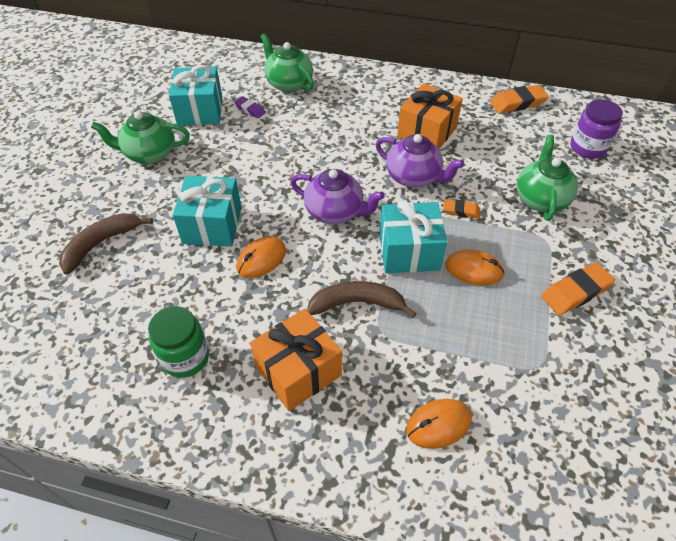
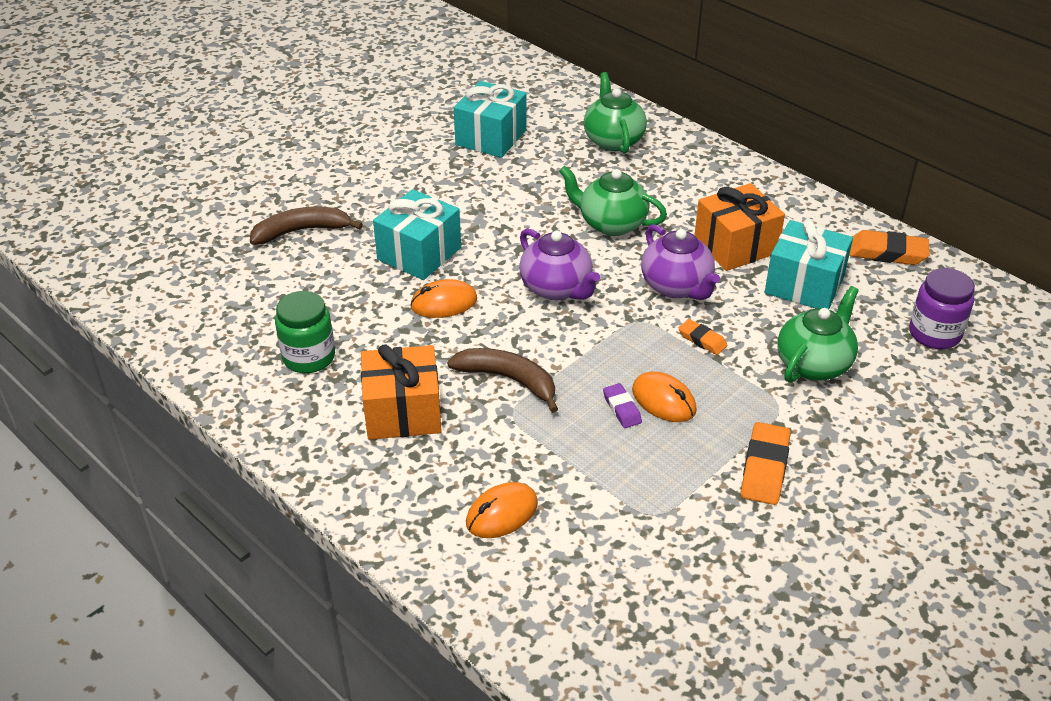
camera: 30 degrees right, 10 degrees down
green teapot [91,111,190,164] -> green teapot moved to [559,166,667,236]
purple eraser [234,96,266,119] -> purple eraser moved to [603,383,642,428]
turquoise gift [379,201,447,273] -> turquoise gift moved to [765,219,853,309]
orange mouse [406,399,472,449] -> orange mouse turned 45 degrees counterclockwise [466,482,538,538]
orange eraser [541,262,615,315] -> orange eraser turned 75 degrees counterclockwise [741,422,791,505]

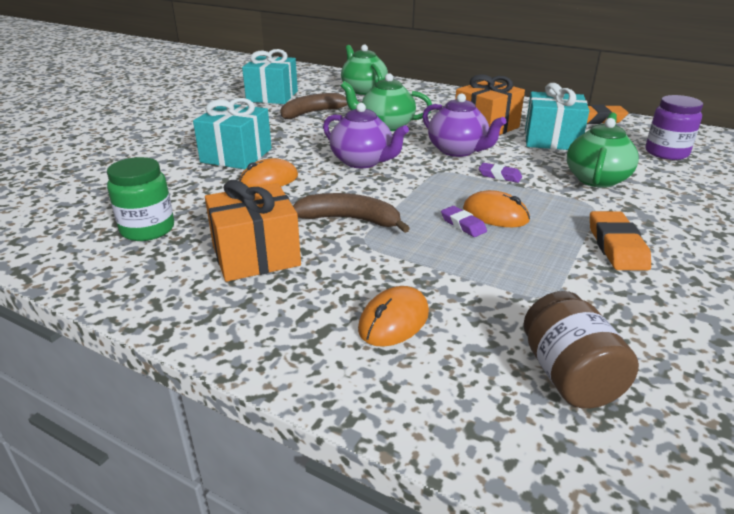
camera: 15 degrees left, 10 degrees down
brown banana [250,206,363,245] -> brown banana moved to [280,93,359,119]
orange eraser [679,319,728,355] -> purple eraser [479,163,522,183]
none -> brown jar [524,291,639,408]

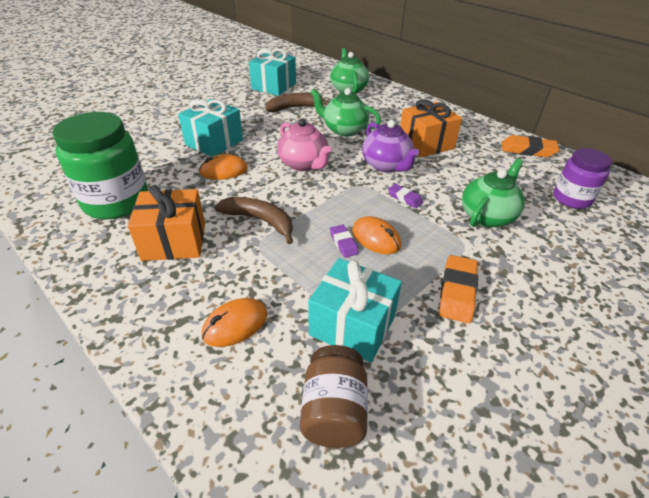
camera: 15 degrees right, 10 degrees up
green jar [107,157,174,241] -> green jar [52,112,148,220], size x1.65
purple teapot [323,103,409,168] -> pink teapot [277,119,332,171]
turquoise gift [525,83,589,150] -> turquoise gift moved to [308,258,402,362]

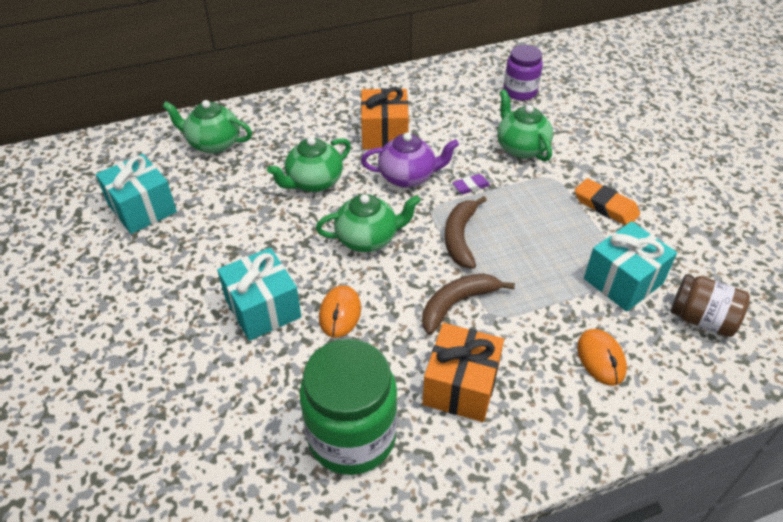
camera: 65 degrees left, 5 degrees up
brown banana [265,93,329,112] -> brown banana moved to [445,196,487,269]
pink teapot [277,119,332,171] -> green teapot [316,194,421,252]
purple eraser [330,225,359,258] -> none
orange mouse [352,216,401,254] -> none
orange eraser [502,135,559,157] -> none

